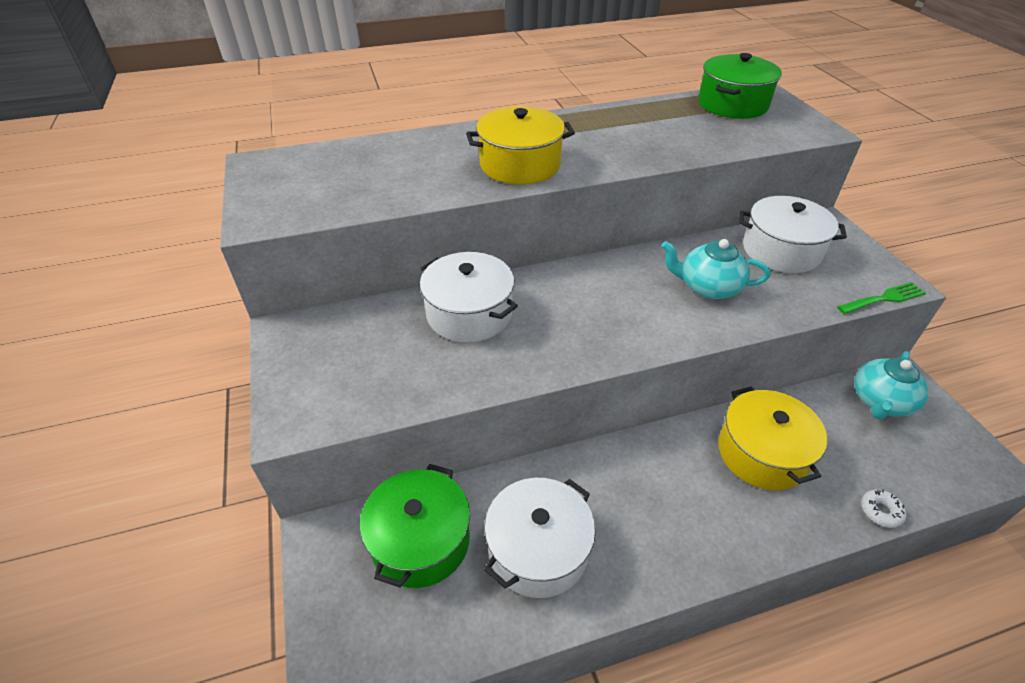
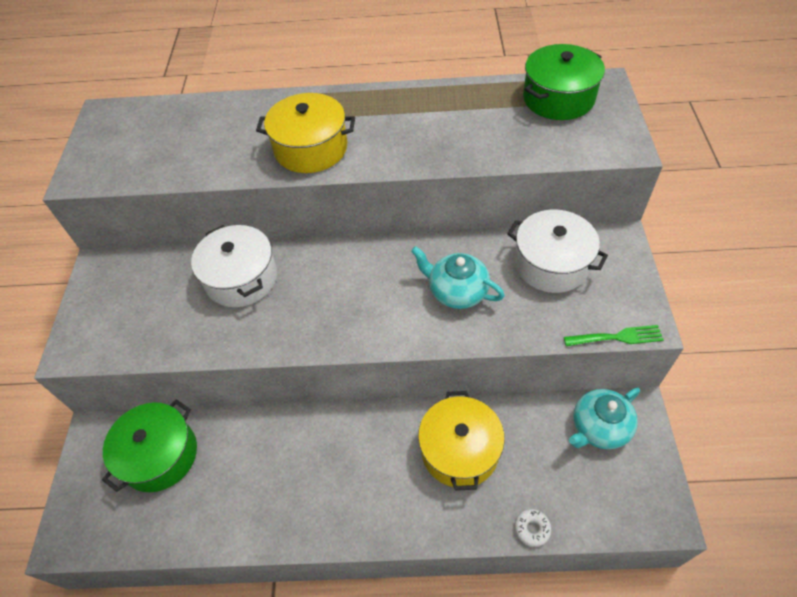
camera: 20 degrees right, 10 degrees up
white pot [484,478,595,598] -> none

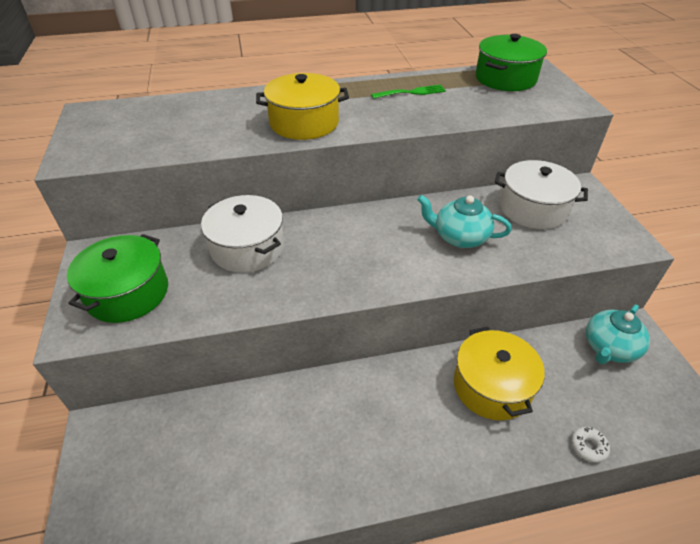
camera: 15 degrees left, 10 degrees down
green pot [102,399,197,492] -> green pot moved to [67,234,168,323]
green fork [564,325,664,346] -> green fork moved to [371,85,446,99]

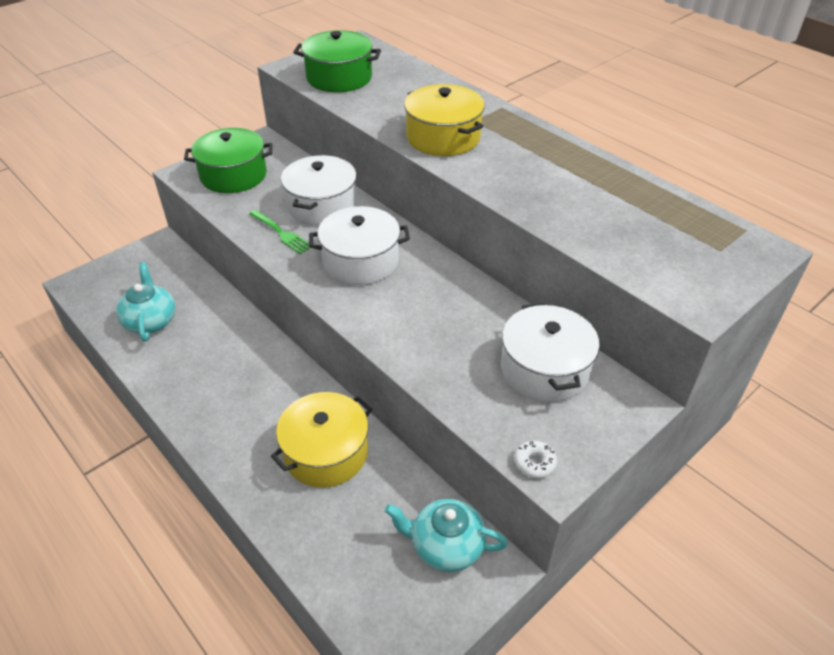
camera: 60 degrees right, 0 degrees up
green fork [371,85,446,99] -> green fork moved to [249,210,309,254]
turquoise teapot [417,195,512,248] -> turquoise teapot moved to [116,262,176,342]
green pot [476,34,547,91] -> green pot moved to [293,30,381,92]
white donut [571,427,610,463] -> white donut moved to [514,441,557,478]
none -> white pot [309,206,410,285]

